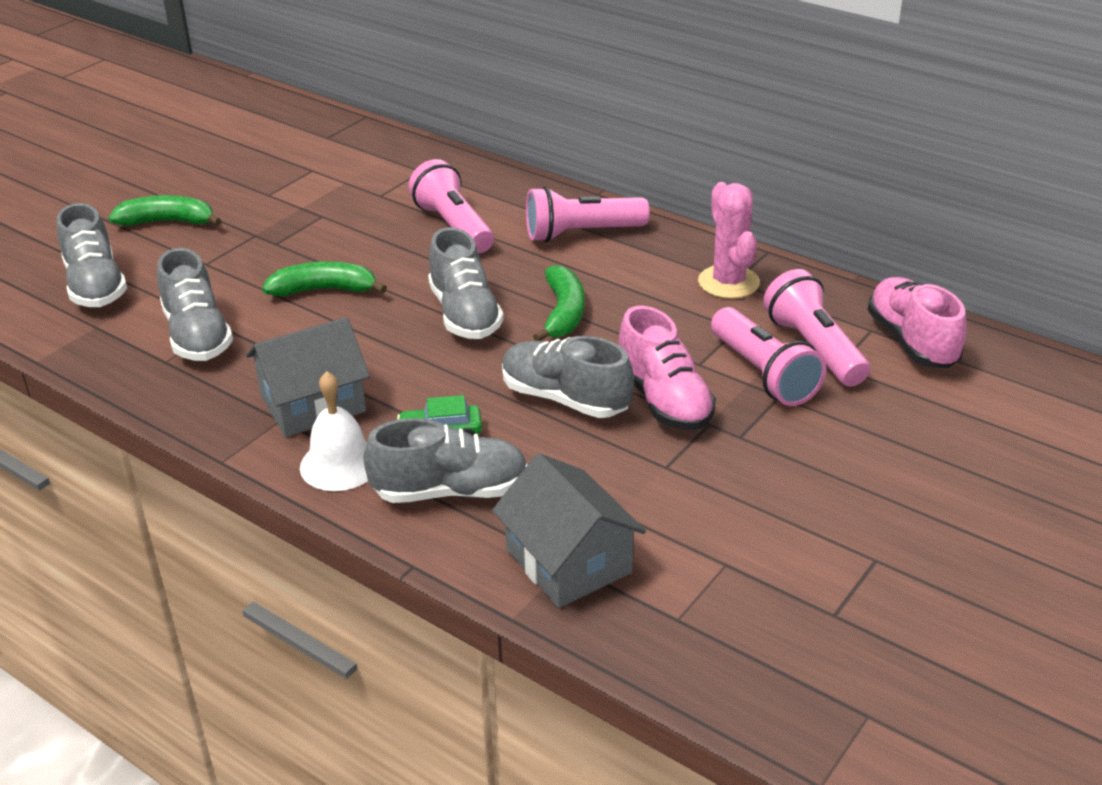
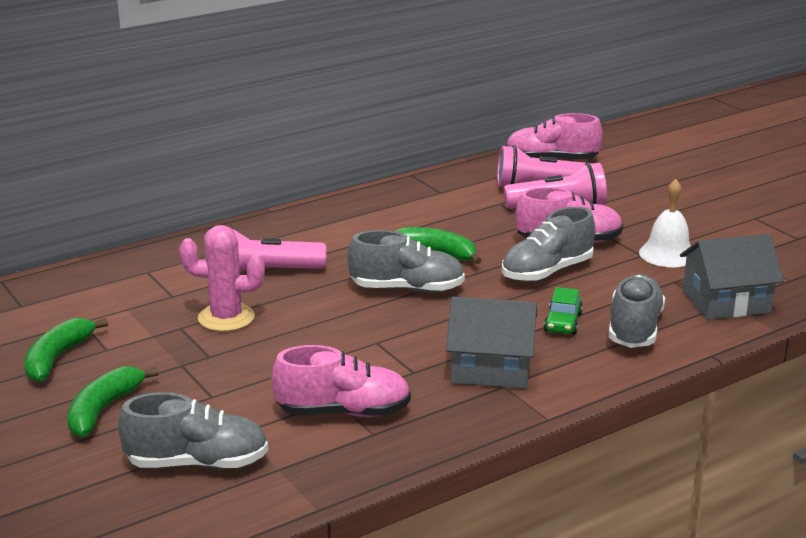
camera: 70 degrees left, 10 degrees down
grey shoe [157,248,233,361] -> pink shoe [271,345,411,417]
grey house [246,317,370,437] -> grey house turned 75 degrees counterclockwise [446,297,537,389]
green banana [262,261,387,296] -> green banana moved to [24,318,108,382]
white bell [300,371,368,491] -> white bell moved to [639,179,691,267]
pink flashlight [526,186,649,242] -> none
pink cactus [698,182,760,299] -> pink cactus moved to [179,225,265,332]

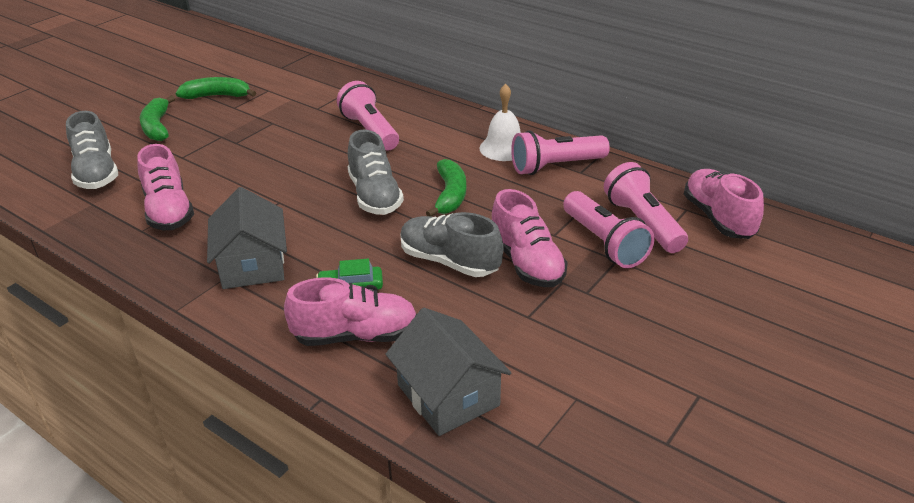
camera: 70 degrees right, 10 degrees up
green banana [67,367,159,437] -> green banana turned 105 degrees counterclockwise [140,95,175,141]
pink cactus [179,225,265,332] -> none
grey shoe [609,274,665,348] -> pink shoe [284,277,417,346]
white bell [639,179,691,267] -> white bell moved to [480,84,521,161]
none -> pink flashlight [511,130,610,175]

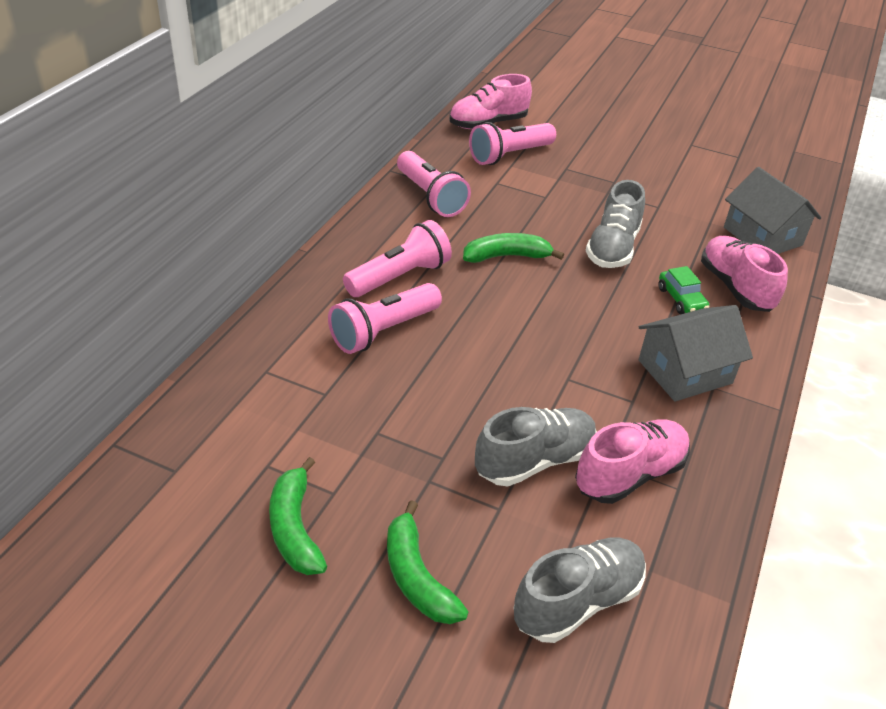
camera: 105 degrees left, 5 degrees up
green banana [140,95,175,141] -> green banana turned 90 degrees clockwise [387,500,469,624]
grey shoe [348,130,404,215] -> grey shoe moved to [475,407,597,487]
grey house [385,308,511,436] -> grey house turned 75 degrees counterclockwise [724,167,821,254]
white bell [480,84,521,161] -> none
pink shoe [492,189,568,287] -> none
pink flashlight [563,191,654,268] -> pink flashlight moved to [343,220,452,297]

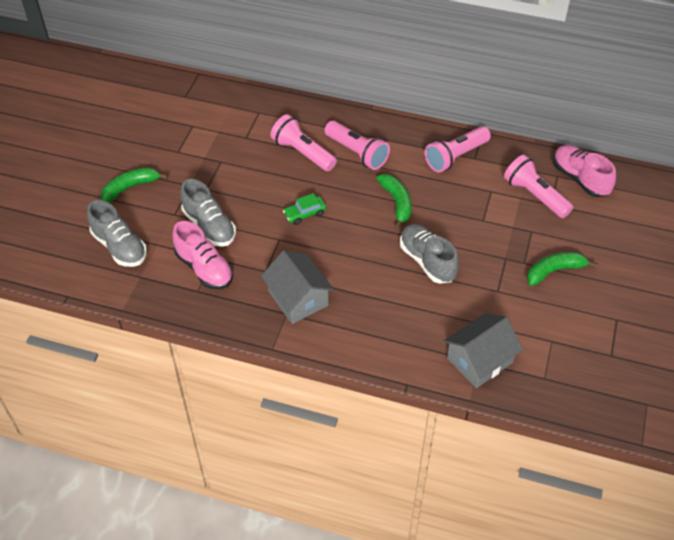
camera: 85 degrees right, 10 degrees up
green banana [269,457,327,575] -> green banana moved to [527,252,597,286]
grey shoe [585,180,645,268] -> grey shoe turned 45 degrees clockwise [400,224,459,284]
green car [658,266,709,314] -> green car moved to [283,193,326,225]
pink shoe [701,236,788,312] -> none

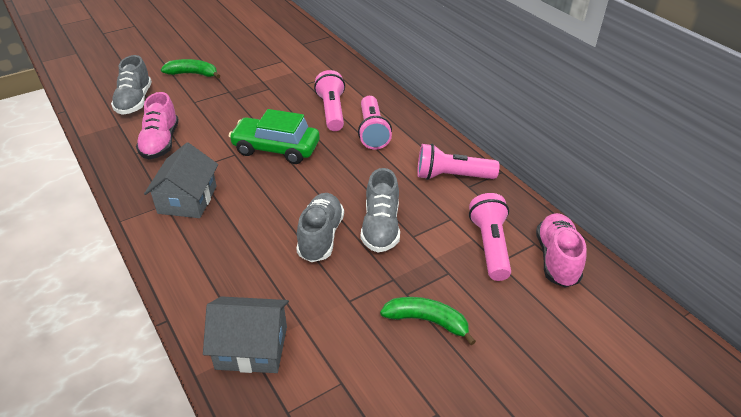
camera: 40 degrees right, 10 degrees down
grey shoe [180,179,236,247] -> grey shoe moved to [361,168,400,252]
green car [283,193,326,225] -> green car [229,109,320,164], size x2.02
green banana [376,174,412,229] -> none

